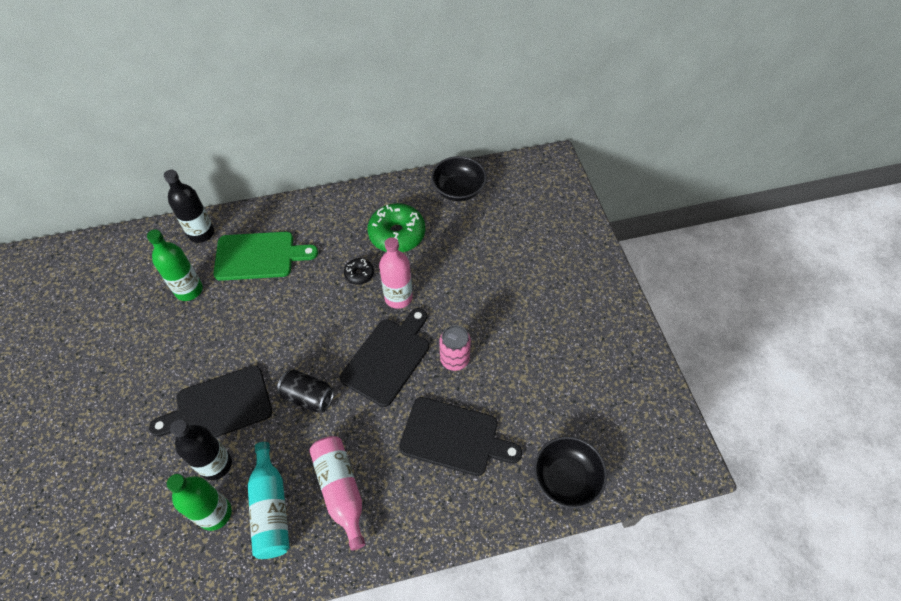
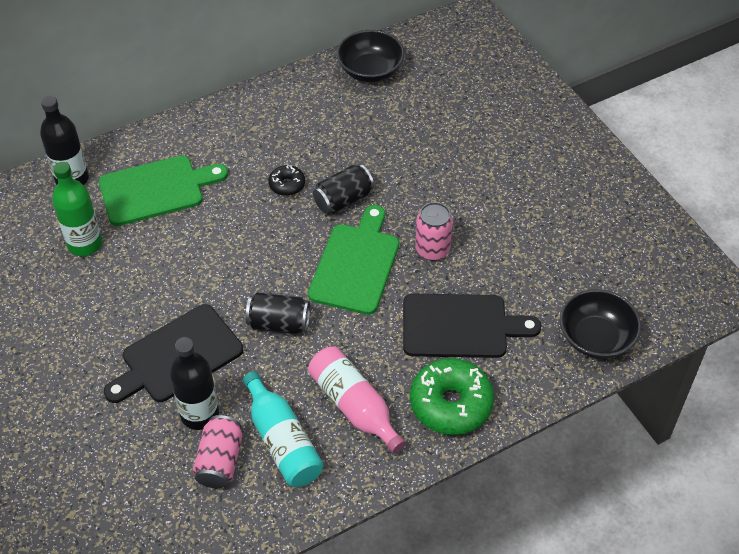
camera: 15 degrees left, 5 degrees down
green bottle [167,474,232,531] -> pink can [193,415,242,488]
black cutting board [340,308,429,407] -> green cutting board [308,205,399,315]
green donut [368,203,425,252] -> green donut moved to [410,358,494,435]
pink bottle [379,237,413,309] -> black can [313,164,374,214]

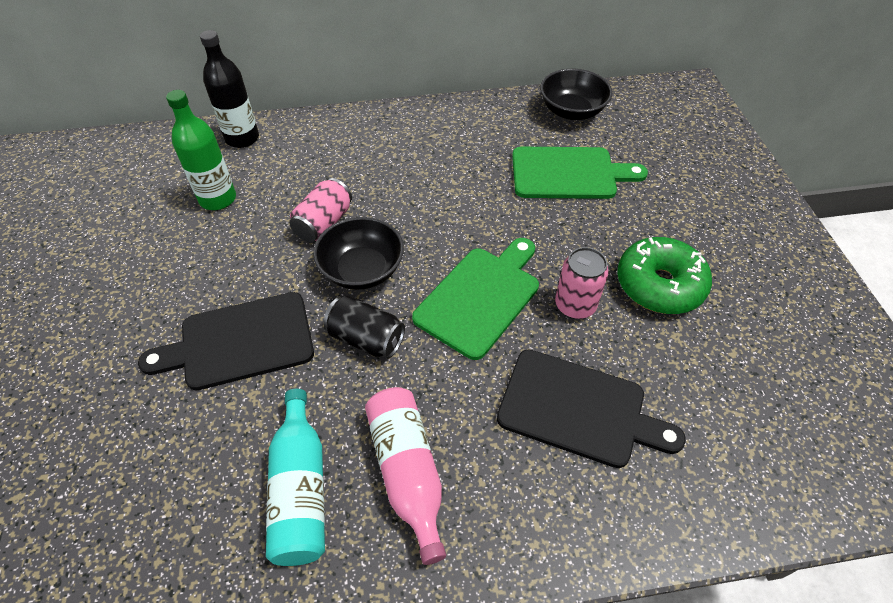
camera: 20 degrees right, 0 degrees up
green cutting board [99,155,228,226] -> green cutting board moved to [512,147,648,199]
black bottle [170,337,219,430] -> none
pink can [193,415,242,488] -> pink can moved to [289,178,352,242]
black donut [268,165,305,196] -> none
black can [313,164,374,214] -> none
green donut [410,358,494,435] -> green donut moved to [617,237,712,314]
black bowl [560,289,641,359] -> black bowl moved to [313,217,404,290]

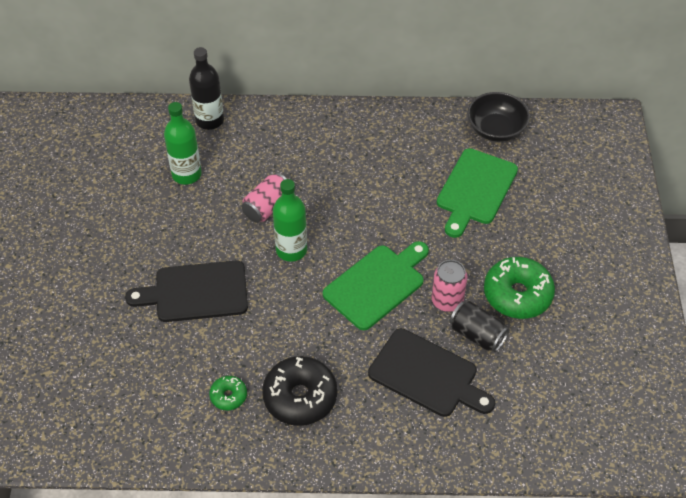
camera: 10 degrees right, 0 degrees up
turquoise bottle [266,389,325,566] -> green donut [209,376,247,410]
black bowl [313,217,404,290] -> green bottle [273,179,307,262]
black can [324,295,405,359] -> black can moved to [449,301,510,352]
pink bottle [365,387,446,565] -> black donut [262,356,337,426]
green cutting board [512,147,648,199] -> green cutting board turned 105 degrees clockwise [437,148,518,238]

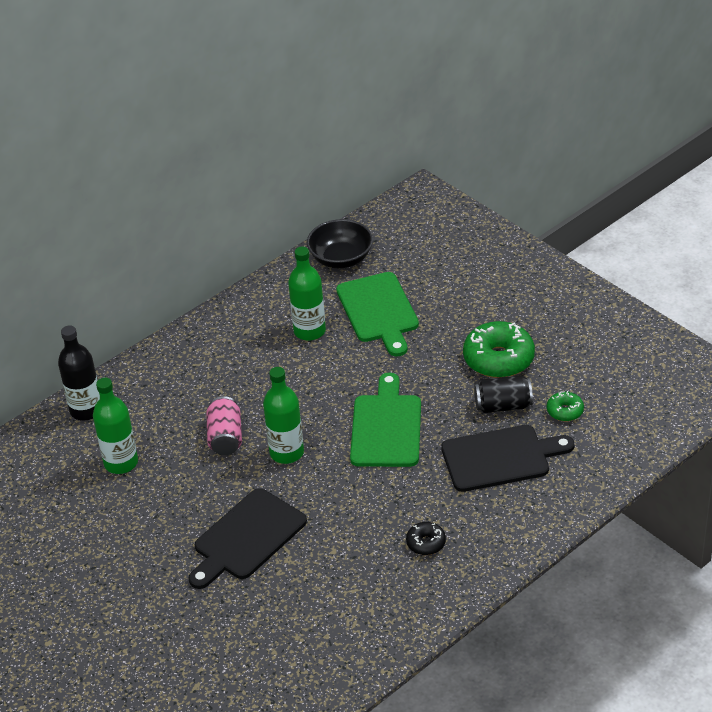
camera: 40 degrees left, 10 degrees down
green donut [209,376,247,410] -> green donut moved to [547,391,584,421]
black donut [262,356,337,426] -> black donut [406,522,446,555], size x0.50
pink can [432,260,467,312] -> none
none -> green bottle [288,246,326,341]

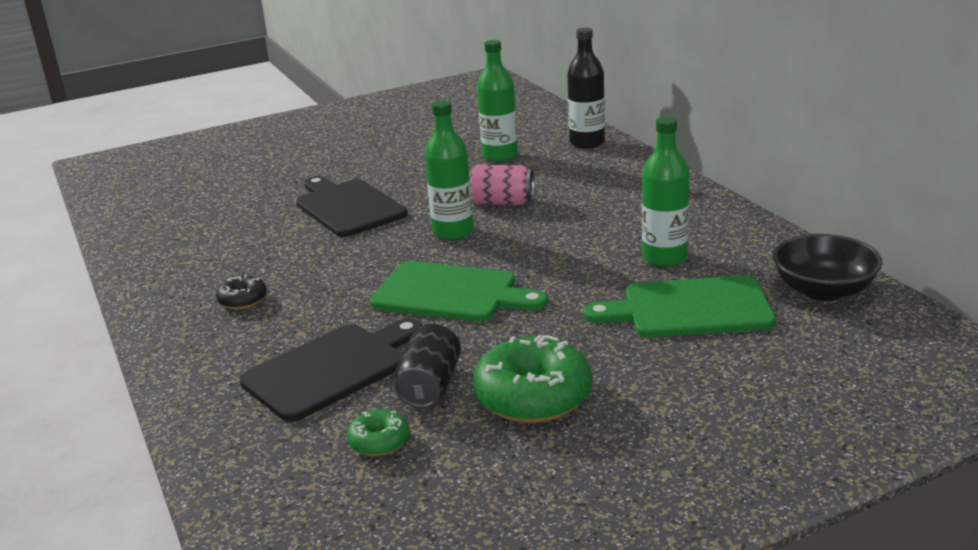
camera: 105 degrees right, 15 degrees down
black cutting board [441,425,575,492] -> black cutting board turned 135 degrees counterclockwise [239,318,422,422]

